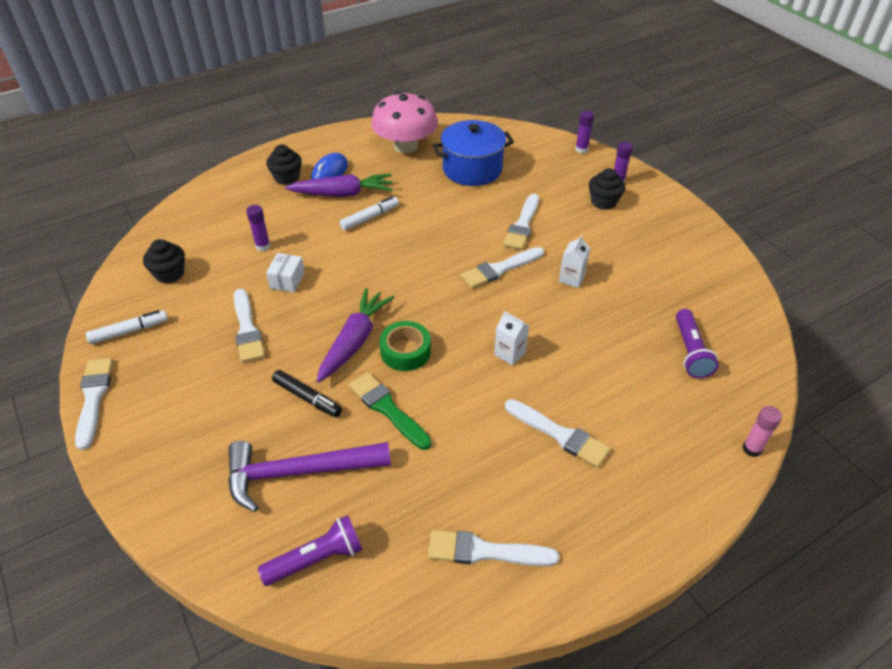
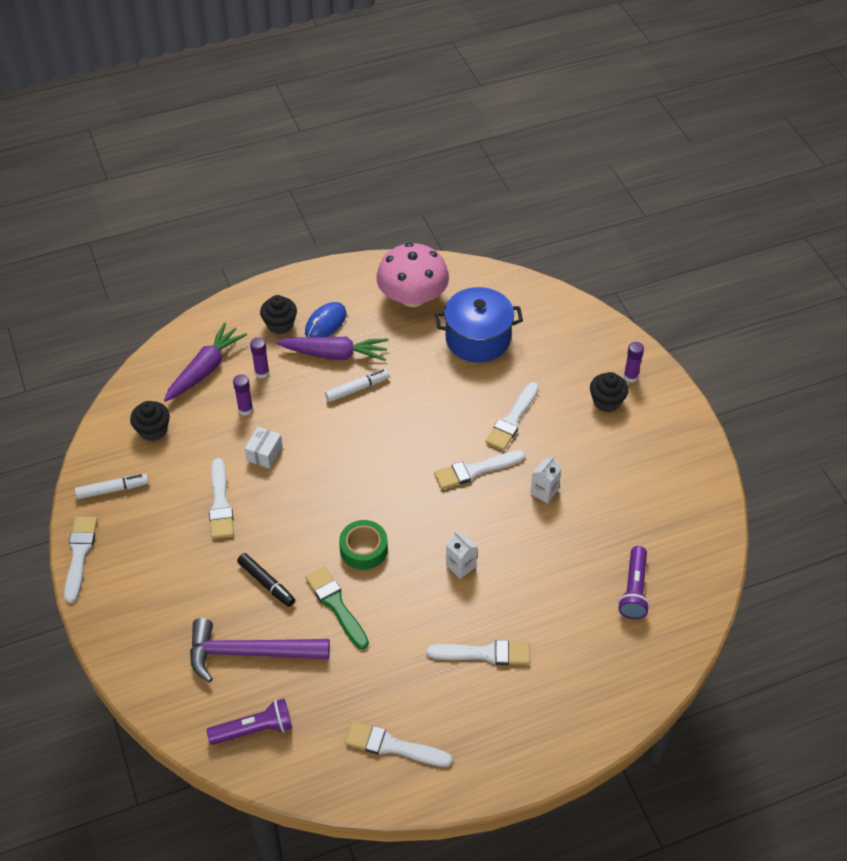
camera: 10 degrees right, 5 degrees up
purple carrot [317,288,395,383] -> purple carrot moved to [164,323,247,402]
white brush [505,399,611,468] -> white brush turned 45 degrees counterclockwise [426,640,530,665]
purple glue stick [575,111,594,153] -> purple glue stick moved to [250,337,269,379]
pink glue stick [742,406,782,457] -> none

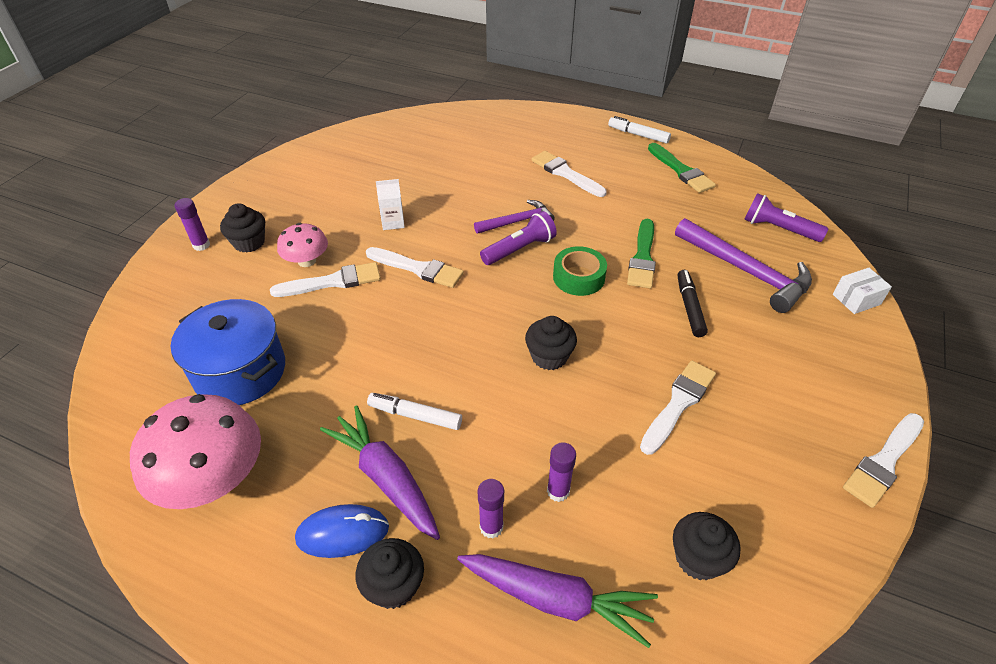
camera: 135 degrees left, 5 degrees down
white marker [75,474,149,499] -> white marker moved to [608,116,671,144]
purple carrot [164,323,247,402] -> purple carrot turned 150 degrees counterclockwise [457,554,658,648]
white box [245,427,283,469] -> white box moved to [833,268,892,314]
white brush [345,722,453,767] -> green brush [648,143,716,193]
white carton [446,531,477,579] -> purple hammer [474,200,555,234]
purple flashlight [618,546,650,619] -> purple flashlight moved to [480,211,557,265]
none -> pink mushroom [277,223,328,267]
none -> black cupcake [525,316,577,370]

